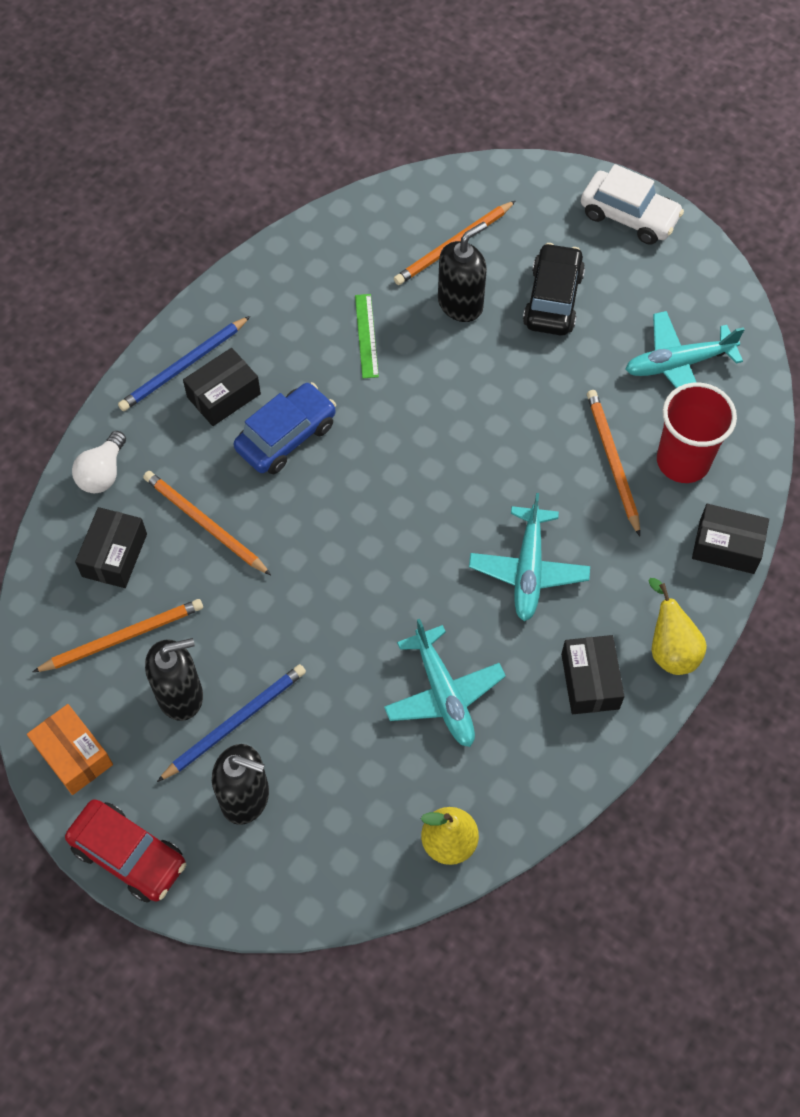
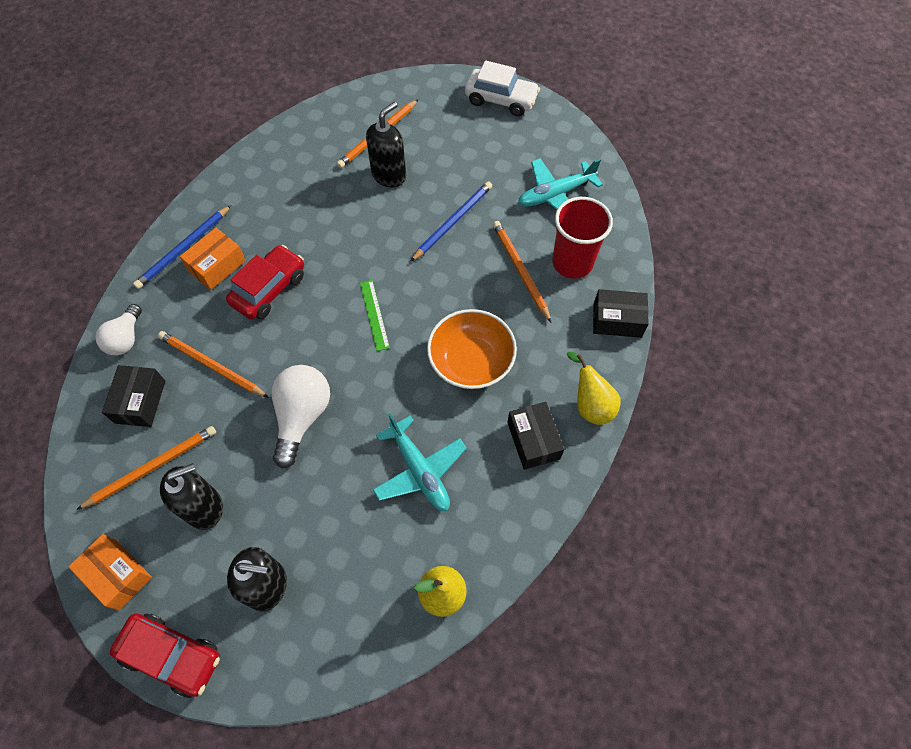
camera: 10 degrees left, 0 degrees up
blue pencil [157,664,306,782] -> blue pencil moved to [410,181,492,262]
black box [183,348,261,426] -> orange box [180,228,246,290]
blue car [234,382,336,474] -> red car [226,245,304,319]
green ruler [355,294,379,378] -> green ruler moved to [360,280,390,351]
turquoise plane [469,493,590,621] -> orange bowl [427,309,517,389]
black car [523,243,585,335] -> none
none -> white light bulb [272,365,330,468]

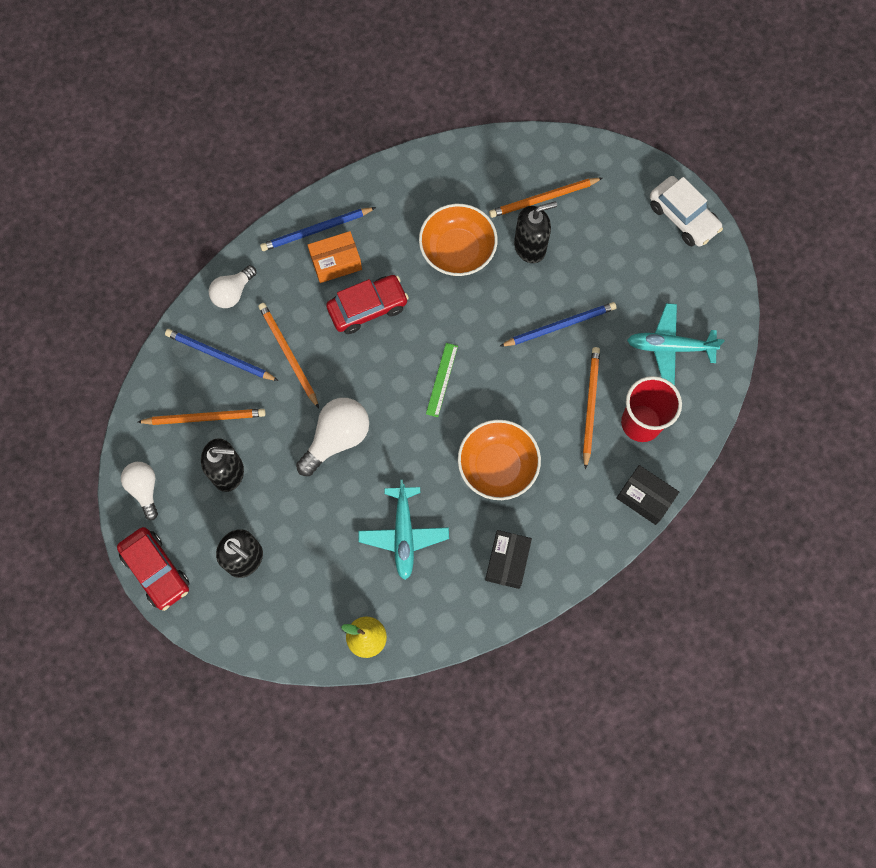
camera: 30 degrees right, 10 degrees up
orange box [68,534,152,610] -> white light bulb [121,462,158,520]
black box [102,365,165,427] -> blue pencil [165,329,279,381]
yellow pear [567,352,621,425] -> none
none -> orange bowl [419,204,498,276]

